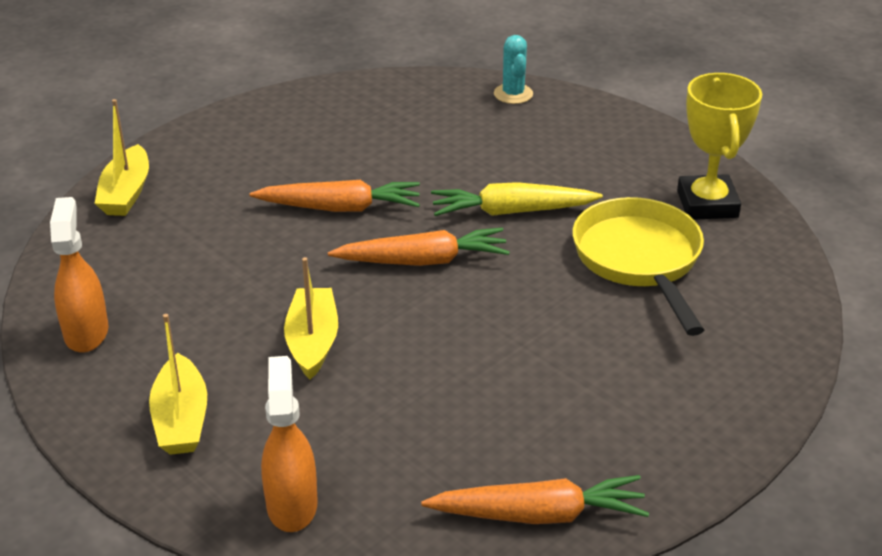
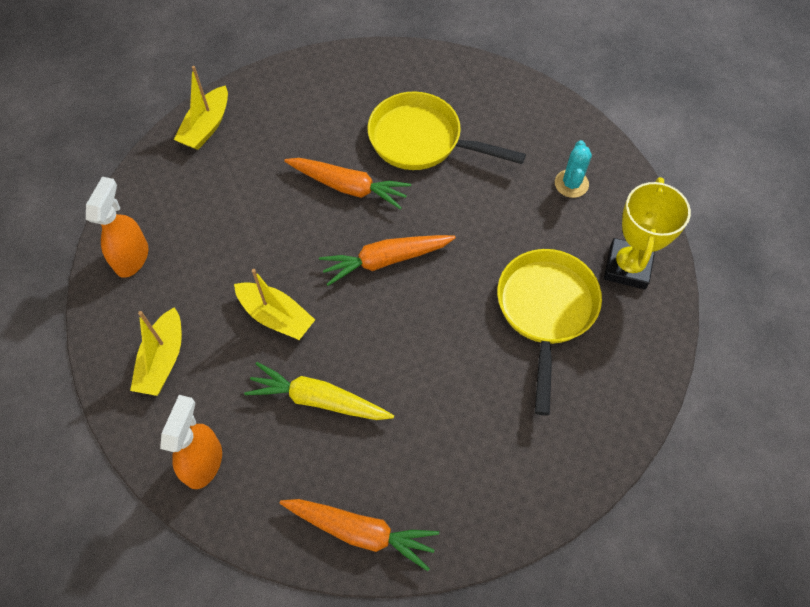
camera: 20 degrees right, 25 degrees up
yellow boat [284,257,338,380] -> yellow boat turned 105 degrees clockwise [234,269,315,340]
orange carrot [328,228,510,266] -> orange carrot turned 150 degrees clockwise [319,235,456,286]
yellow carrot [431,182,603,216] -> yellow carrot moved to [244,362,394,420]
turquoise cactus [494,35,533,104] -> turquoise cactus moved to [555,140,592,198]
none -> yellow pan [367,91,526,170]

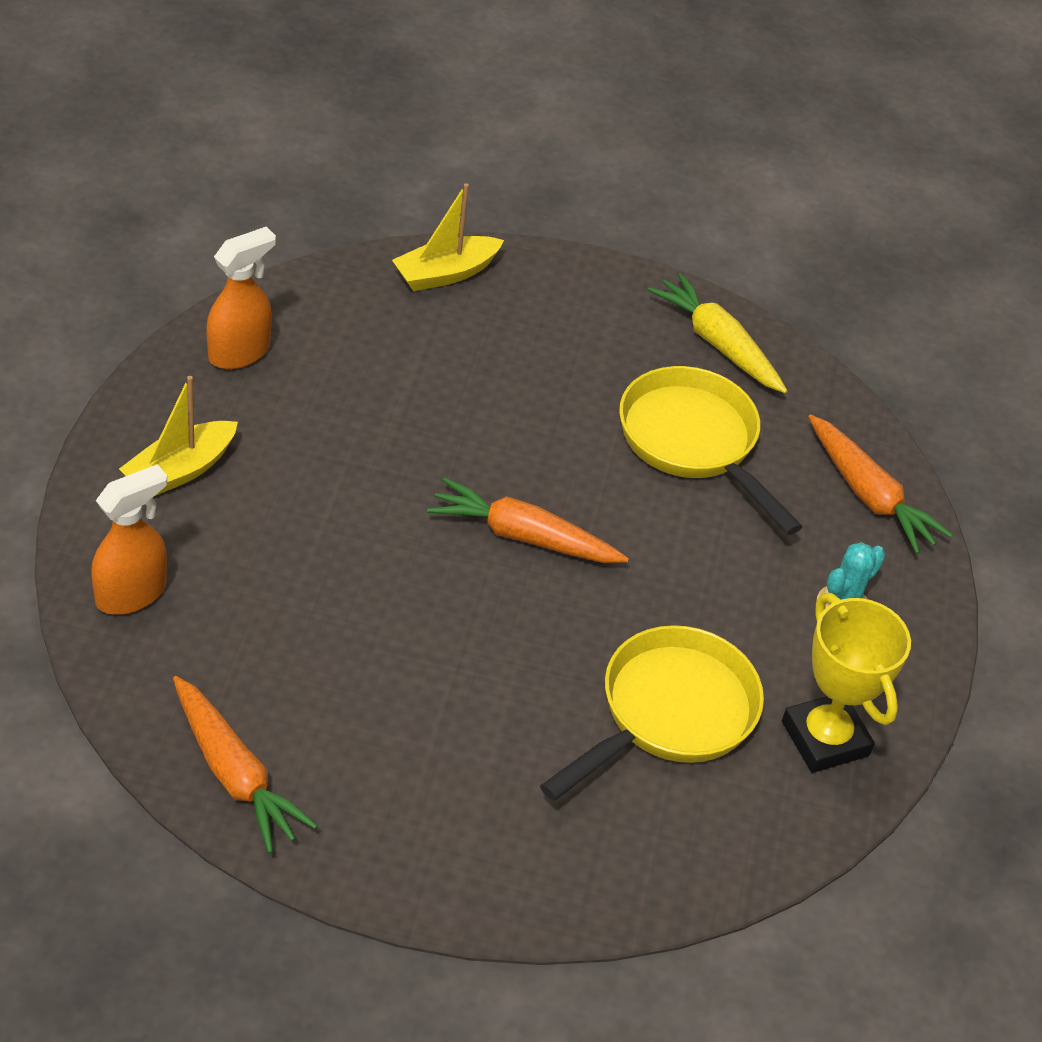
camera: 30 degrees right, 15 degrees down
yellow boat [234,269,315,340] -> none
yellow carrot [244,362,394,420] -> yellow carrot moved to [648,273,787,393]
orange carrot [284,158,411,210] -> orange carrot moved to [808,414,953,554]
yellow trophy [604,177,691,290] -> yellow trophy turned 75 degrees counterclockwise [782,593,911,773]

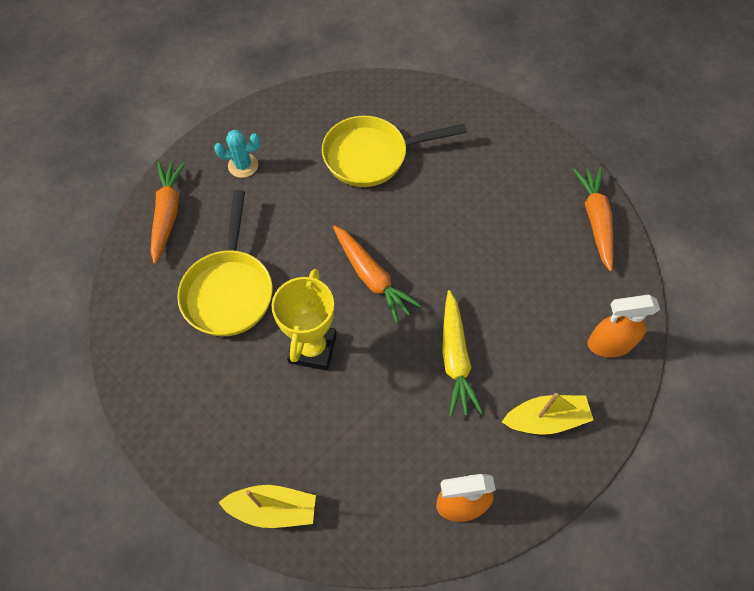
camera: 140 degrees left, 15 degrees up
yellow carrot [648,273,787,393] -> yellow carrot moved to [442,290,483,417]
yellow trophy [782,593,911,773] -> yellow trophy moved to [272,269,337,370]

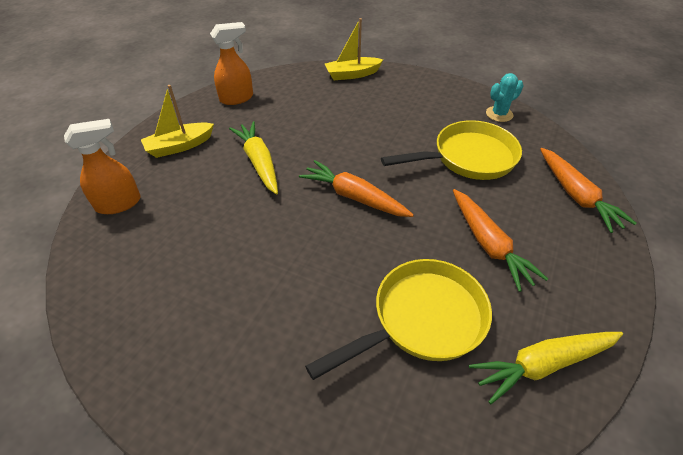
camera: 160 degrees right, 15 degrees down
yellow pan [177,190,273,337] -> yellow pan turned 90 degrees clockwise [381,120,522,180]
turquoise cactus [214,130,260,178] -> turquoise cactus moved to [486,73,524,122]
yellow trophy [272,269,337,370] -> none
orange carrot [574,168,613,272] -> orange carrot moved to [453,189,548,292]
none -> yellow carrot [469,332,623,404]

